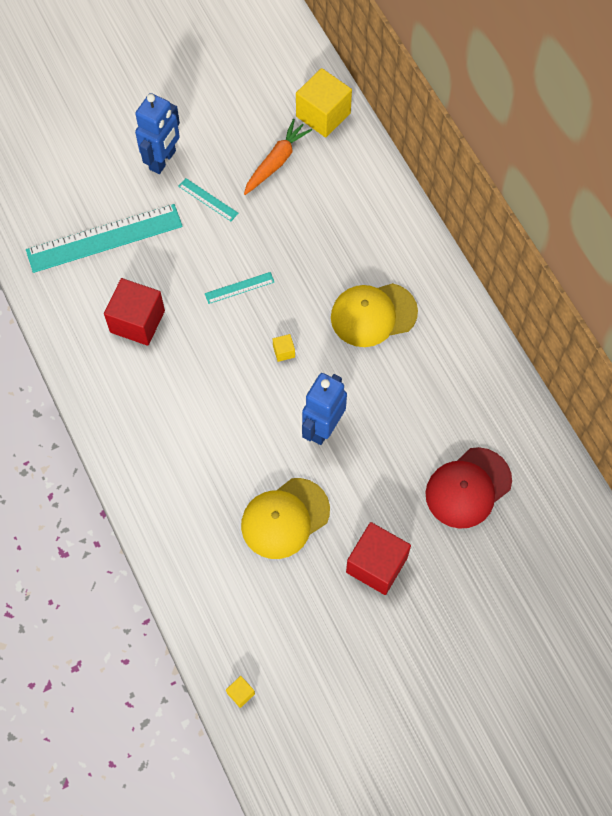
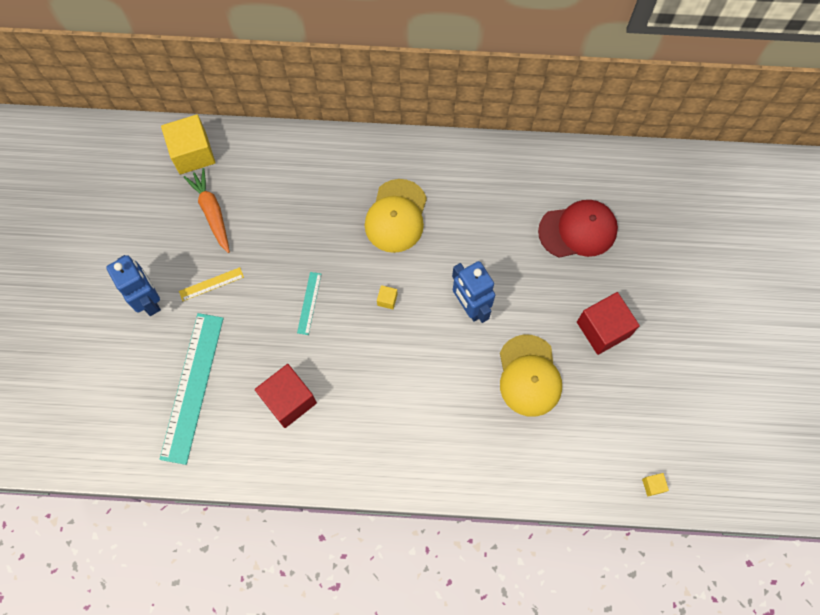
camera: 60 degrees left, 5 degrees up
turquoise ruler [178,178,238,221] -> yellow ruler [179,267,244,301]
red cap [425,447,512,529] -> red cap turned 90 degrees counterclockwise [538,200,618,258]

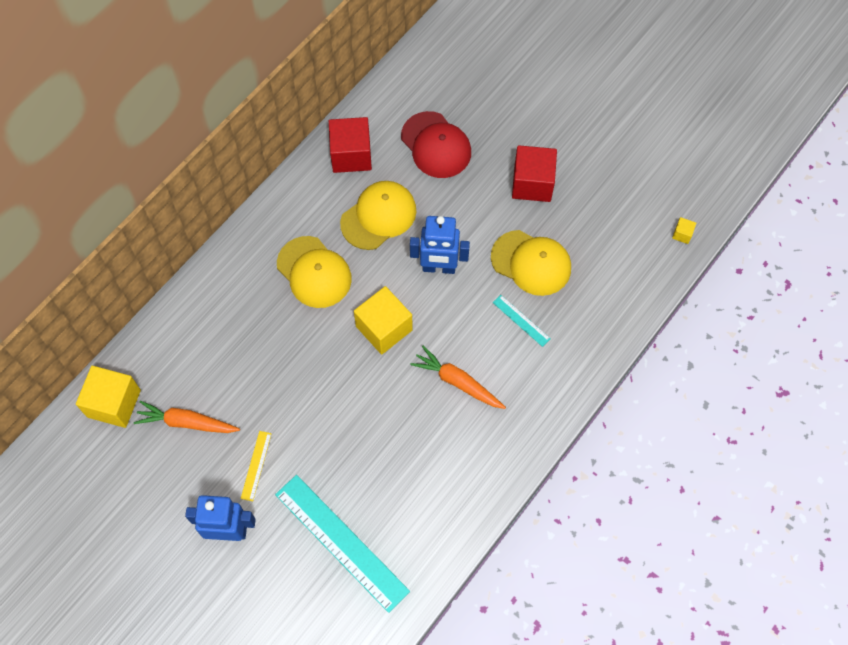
camera: 55 degrees left, 5 degrees down
red cube [255,364,317,428] -> red cube moved to [329,117,372,173]
turquoise ruler [297,272,321,335] -> turquoise ruler moved to [493,295,551,347]
yellow cube [377,285,397,309] -> yellow cube [354,286,413,355], size x2.34
red cap [538,200,618,258] -> red cap turned 120 degrees clockwise [401,111,471,178]
none -> yellow cap [340,181,416,250]
none -> orange carrot [410,346,506,409]

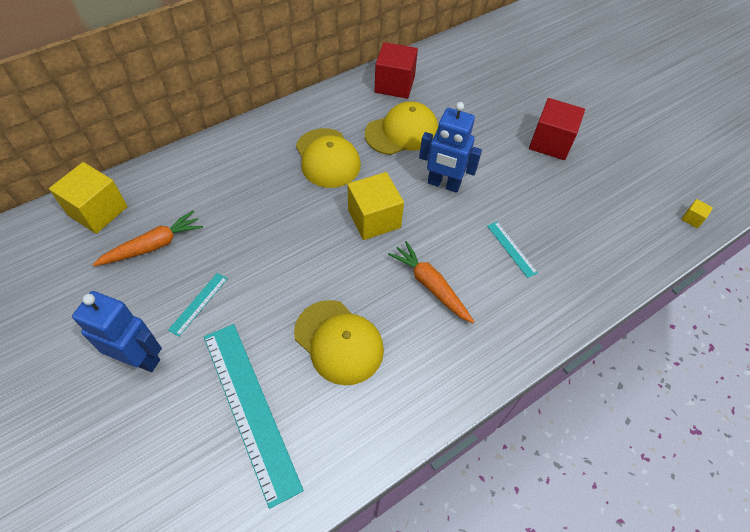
camera: 15 degrees right, 10 degrees down
orange carrot [134,401,240,433] -> orange carrot turned 120 degrees clockwise [92,211,203,266]
yellow ruler [241,431,272,501] -> turquoise ruler [168,273,228,337]
red cap [401,111,471,178] -> none
yellow cap [491,230,571,296] -> yellow cap moved to [294,300,384,385]

